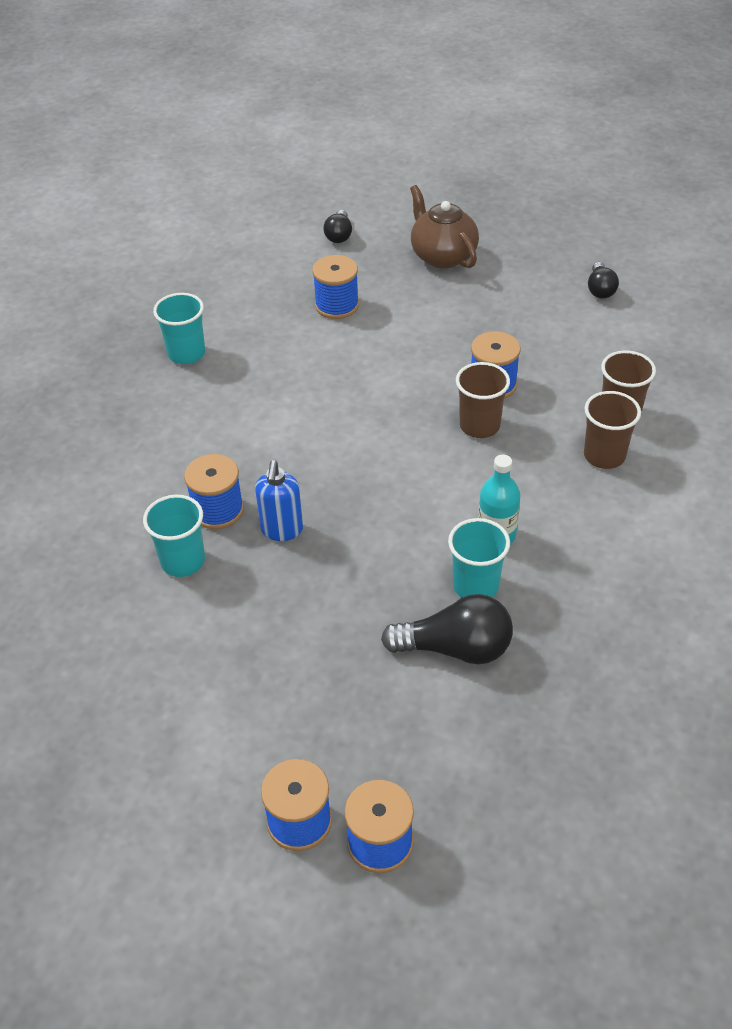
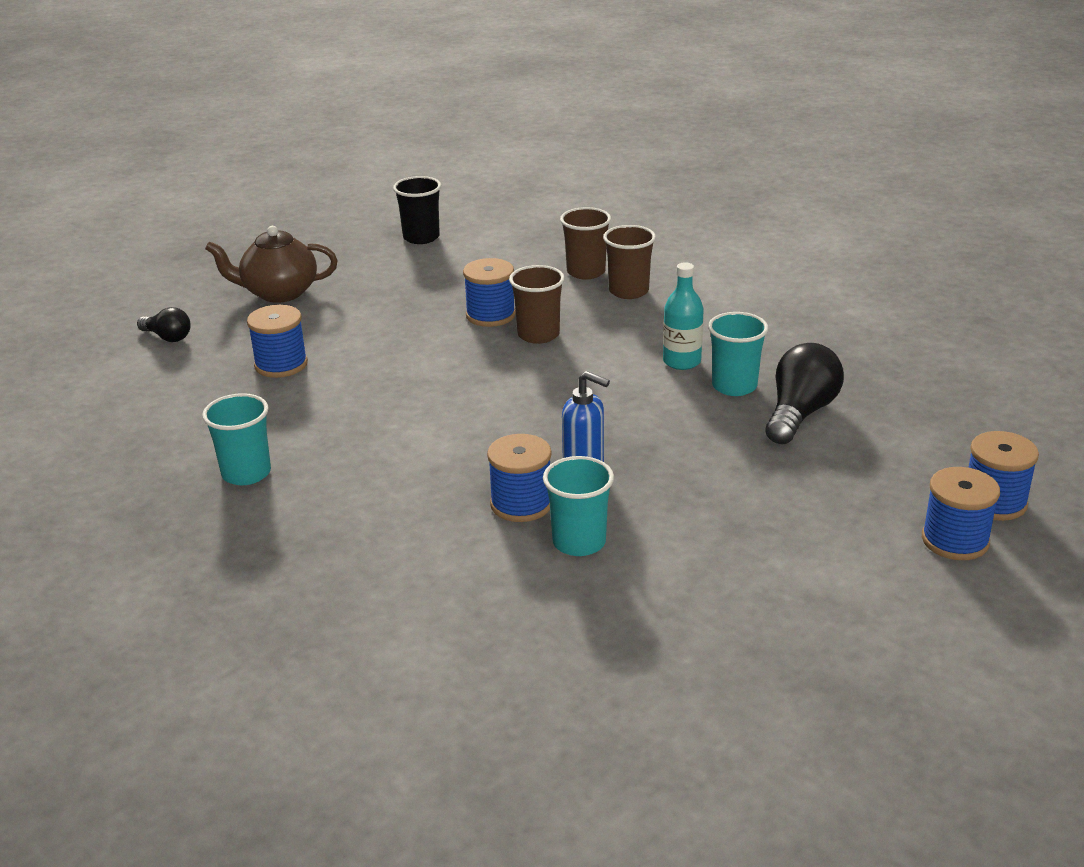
camera: 65 degrees left, 15 degrees down
black light bulb [588,262,619,299] -> black cup [393,176,441,244]

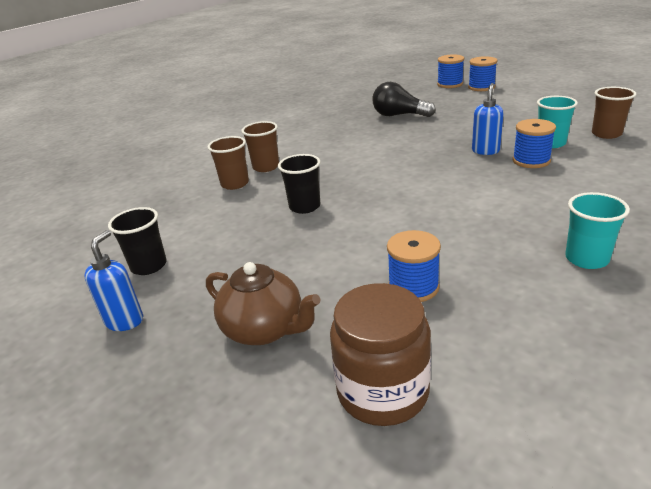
camera: 95 degrees left, 0 degrees up
black light bulb [137,307,191,342] -> brown jar [330,283,431,426]
brown teapot [205,226,338,303] -> brown teapot turned 45 degrees counterclockwise [206,262,320,345]
blue spool [463,258,516,327] -> black cup [278,154,320,214]
brown cup [509,265,565,344] -> brown cup moved to [592,87,636,139]
turquoise bottle [663,262,704,370] -> none
turquoise cup [708,312,768,396] -> none
none -> blue soap dispenser [84,230,143,331]

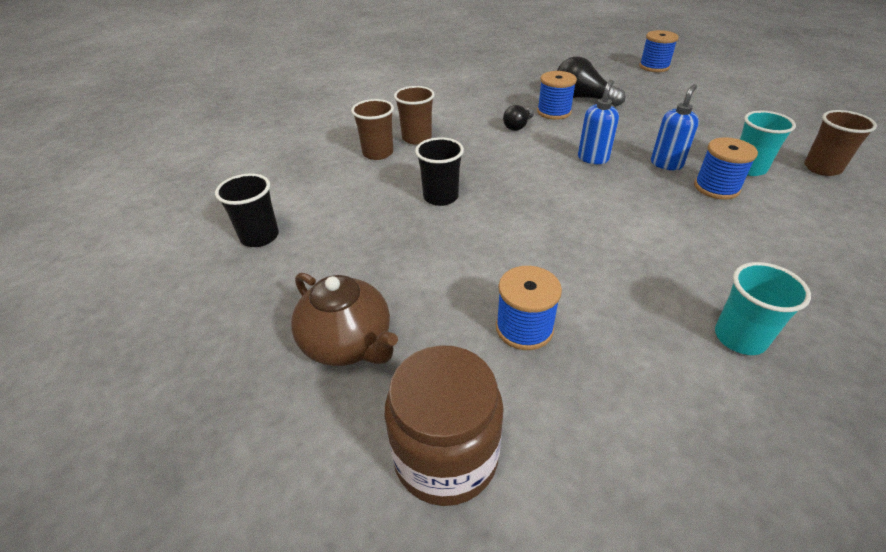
camera: 10 degrees right, 10 degrees up
blue soap dispenser [84,230,143,331] -> blue soap dispenser moved to [578,80,619,164]
blue spool [468,56,498,91] -> blue spool moved to [537,71,577,120]
none -> black light bulb [503,105,534,131]

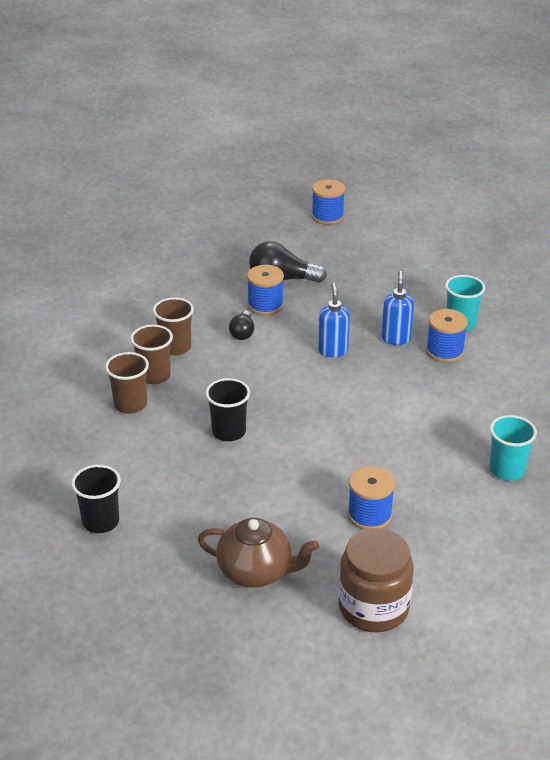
camera: 30 degrees left, 5 degrees down
brown cup [804,110,877,176] -> brown cup moved to [153,297,194,356]

